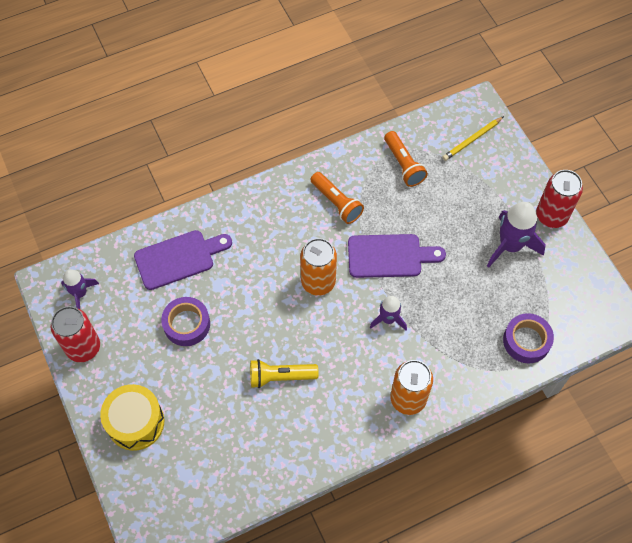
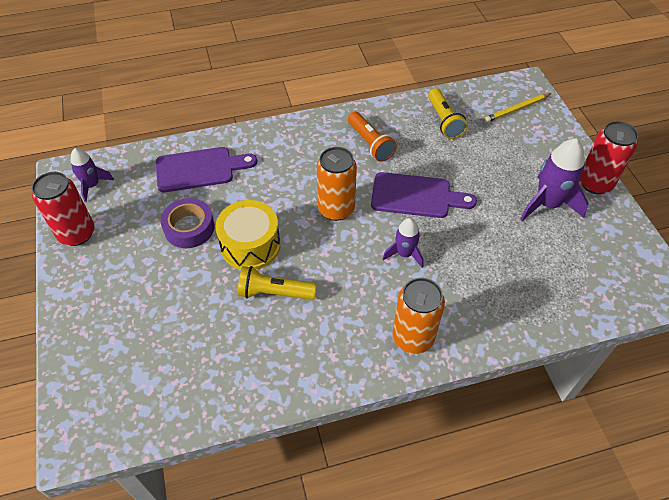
camera: 10 degrees right, 10 degrees down
yellow drum [100,384,164,451] -> yellow drum moved to [215,200,280,269]
orange flashlight [384,131,428,187] -> yellow flashlight [428,88,468,139]
purple tape [503,313,554,363] -> none

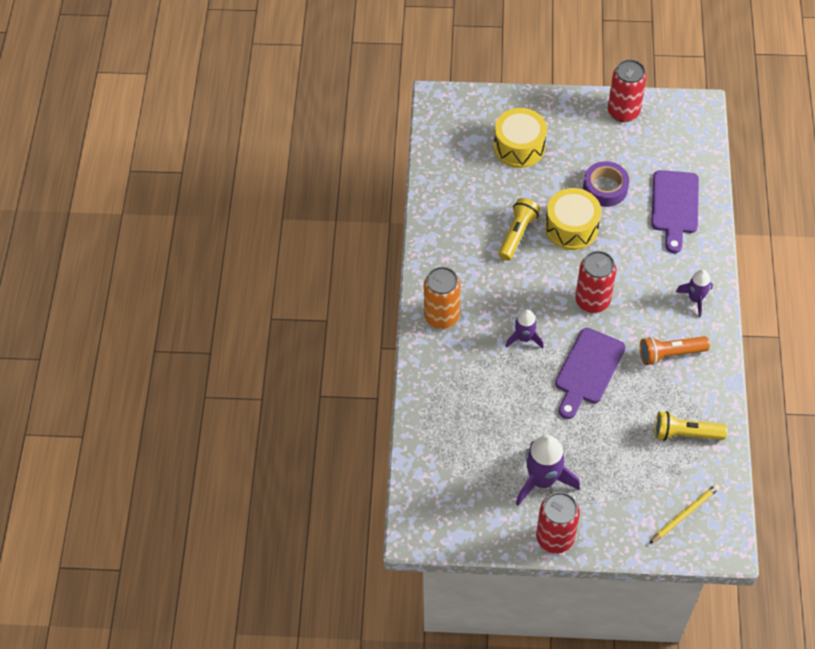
camera: 110 degrees right, 5 degrees up
purple rocket [71,148,114,202] -> purple rocket moved to [676,270,713,317]
orange can [317,147,357,221] -> red can [575,251,616,313]
yellow pencil [485,94,551,122] -> yellow pencil turned 60 degrees clockwise [649,484,720,544]
none -> yellow drum [494,108,547,168]

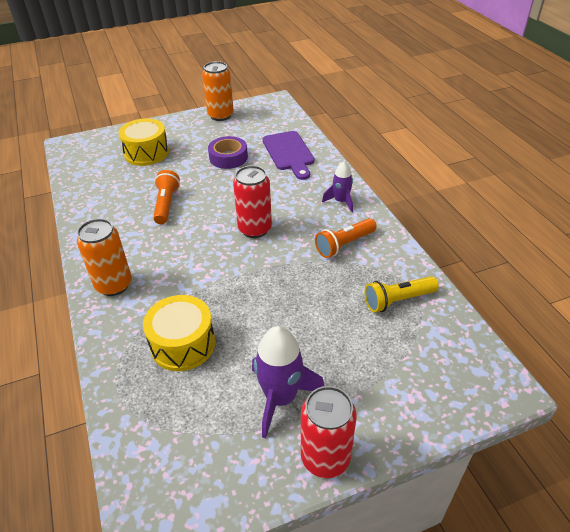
camera: 25 degrees left, 15 degrees down
yellow flashlight [498,198,540,261] -> orange flashlight [153,170,180,224]
purple rocket [505,310,544,348] -> none
yellow drum [545,188,601,250] -> yellow drum moved to [143,295,215,371]
purple cutting board [555,328,626,419] -> none
red can [608,59,647,122] -> orange can [202,61,234,121]
yellow pencil [649,484,720,544] -> none

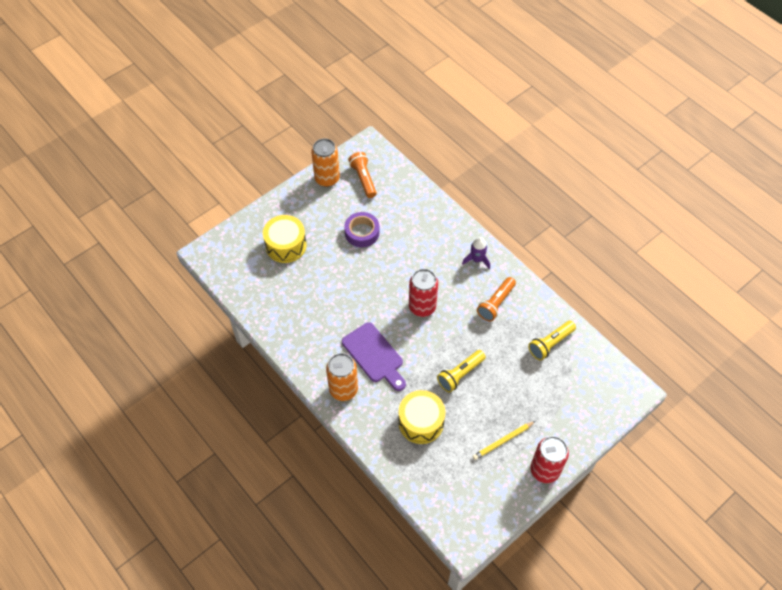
camera: 20 degrees left, 15 degrees up
orange flashlight [153,170,180,224] -> orange flashlight moved to [348,152,377,198]
purple rocket [252,326,324,439] -> yellow pencil [472,421,535,460]
purple cutting board [263,131,315,180] -> purple cutting board moved to [342,322,406,391]
none -> yellow flashlight [437,350,486,392]

